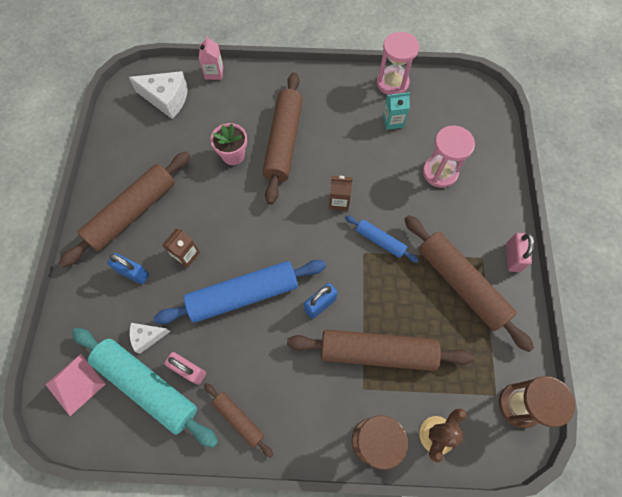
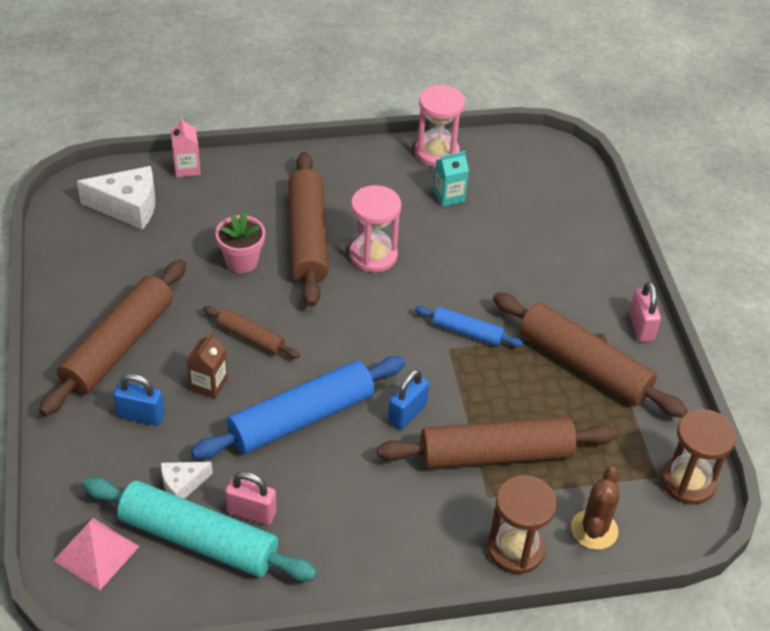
camera: 15 degrees left, 20 degrees down
brown rolling pin [204,383,273,458] -> brown rolling pin moved to [203,306,300,358]
brown carton [329,176,352,211] -> none
pink hourglass [423,125,475,188] -> pink hourglass moved to [350,185,401,273]

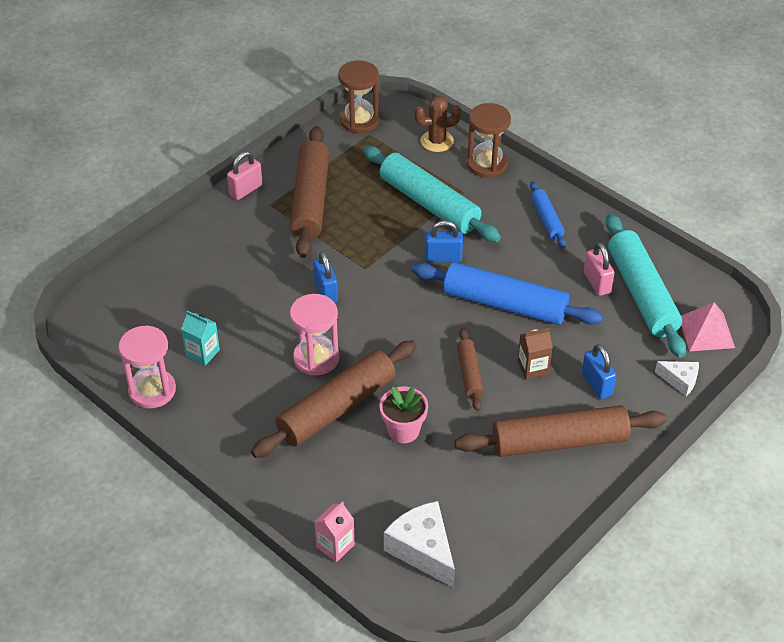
camera: 125 degrees left, 0 degrees up
white cheese [161,462,213,499] -> white cheese moved to [655,361,699,396]
brown rolling pin [377,417,618,469] -> turquoise rolling pin [363,146,501,242]
blue rolling pin [415,306,523,347] -> blue rolling pin moved to [530,181,566,248]
none -> blue padlock [313,251,338,303]

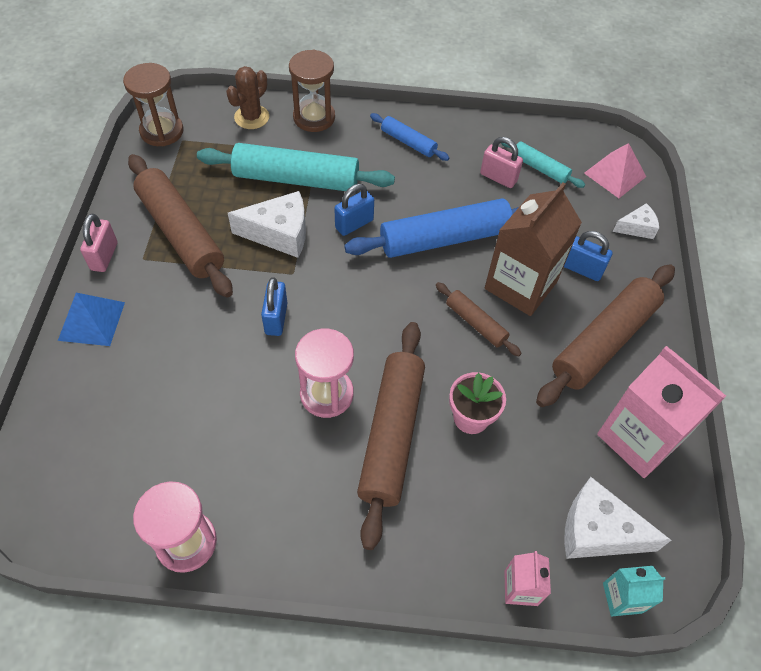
camera: 40 degrees left, 10 degrees up
turquoise carton [181,310,220,366] -> turquoise carton moved to [603,566,665,616]
blue padlock [313,251,338,303] -> blue padlock turned 60 degrees clockwise [261,277,287,336]
brown carton [517,328,553,380] -> brown carton [485,183,582,316], size x2.09
turquoise rolling pin [605,214,686,358] -> turquoise rolling pin [501,141,585,188], size x0.51
none -> blue pyramid [58,293,125,346]
none -> white cheese [228,191,306,258]
none -> pink carton [597,346,726,478]

